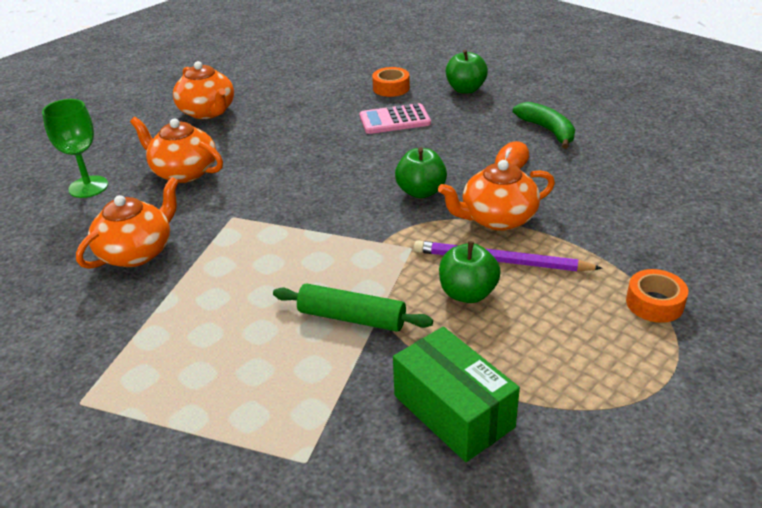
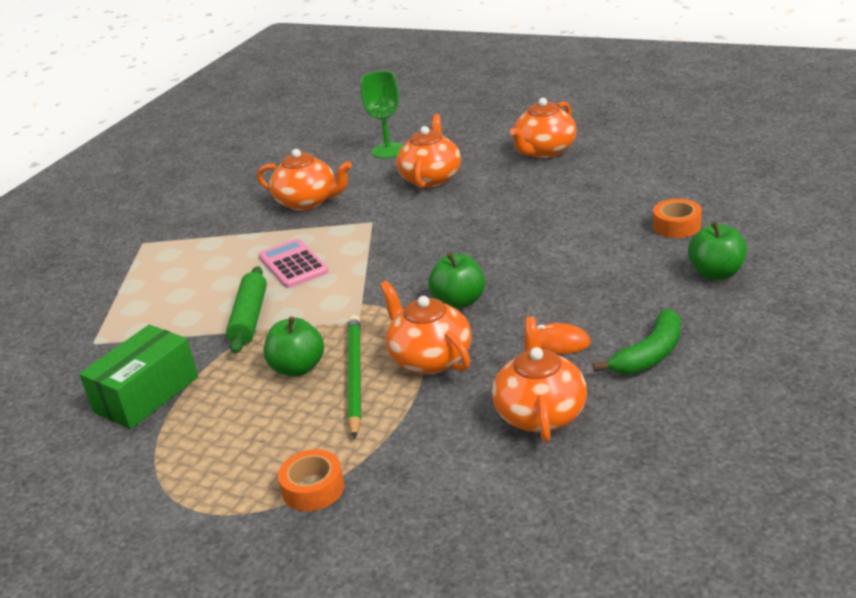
camera: 75 degrees right, 5 degrees down
pink calculator [359,103,431,134] -> pink calculator moved to [259,239,329,288]
purple pencil [414,240,603,271] -> green pencil [348,315,361,439]
none -> orange teapot [492,316,587,442]

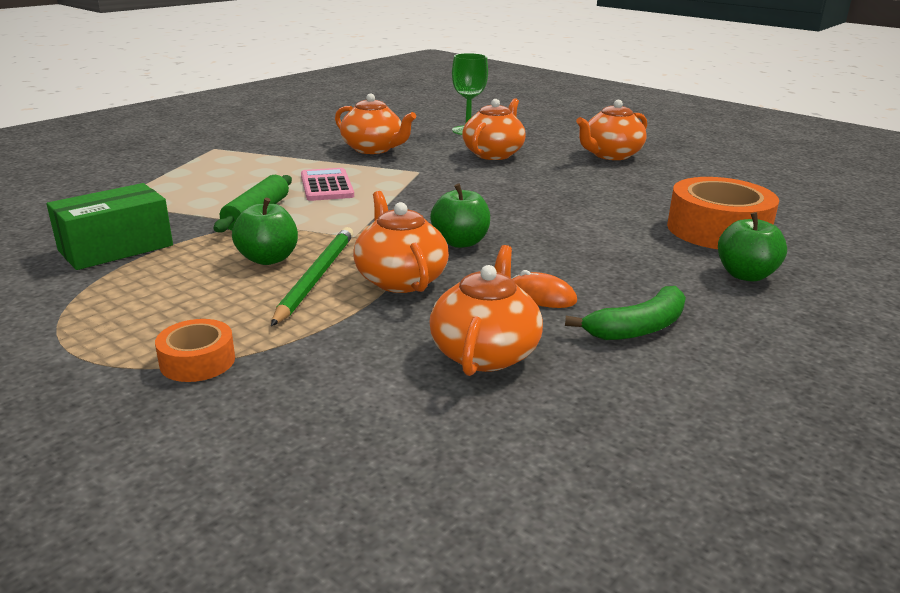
camera: 10 degrees right, 5 degrees down
orange tape [653,199,702,238] -> orange tape [667,177,779,249], size x1.96

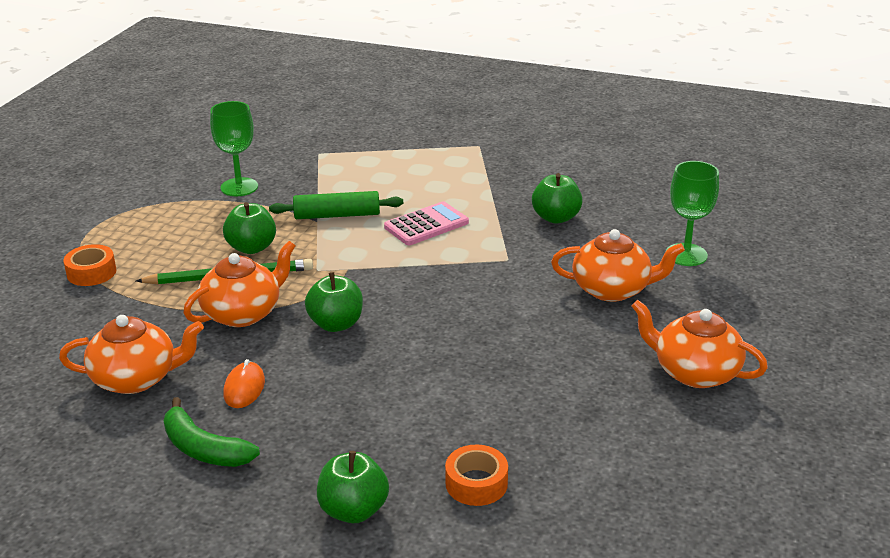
camera: 70 degrees right, 5 degrees up
green box [46,183,173,270] -> green goblet [210,101,258,196]
orange teapot [335,93,416,154] -> green apple [532,173,583,224]
orange tape [667,177,779,249] -> orange tape [445,445,508,506], size x0.51

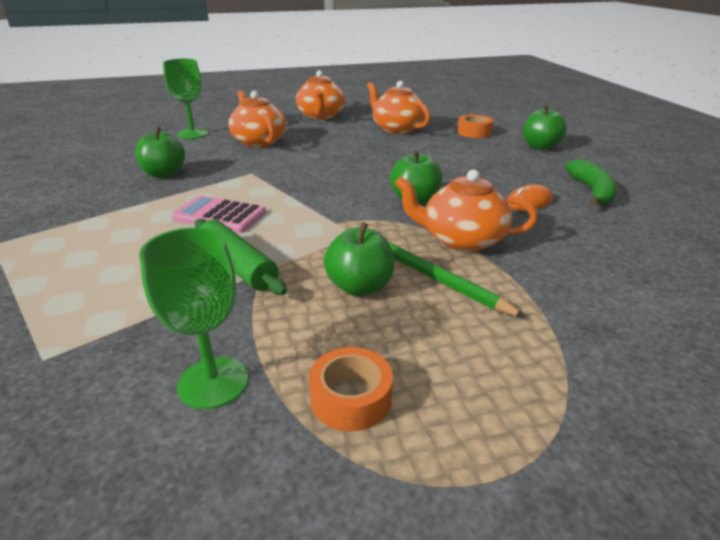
camera: 125 degrees left, 0 degrees up
orange teapot [59,315,204,394] -> orange teapot moved to [367,81,430,134]
orange tape [63,244,116,286] -> orange tape moved to [309,347,393,432]

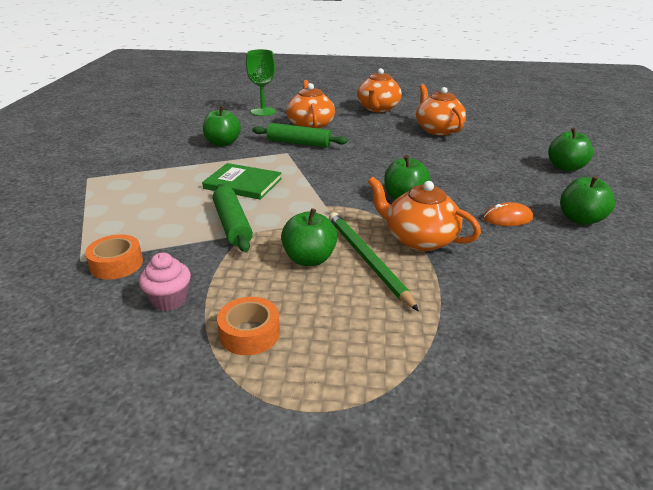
camera: 20 degrees right, 0 degrees up
green goblet [139,227,248,409] -> pink cupcake [139,253,191,311]
pink calculator [172,195,266,233] -> green book [202,163,282,200]
orange tape [457,114,493,138] -> orange tape moved to [85,234,143,280]
green banana [565,159,618,206] -> green apple [560,175,615,225]
none -> green rolling pin [252,123,348,148]

